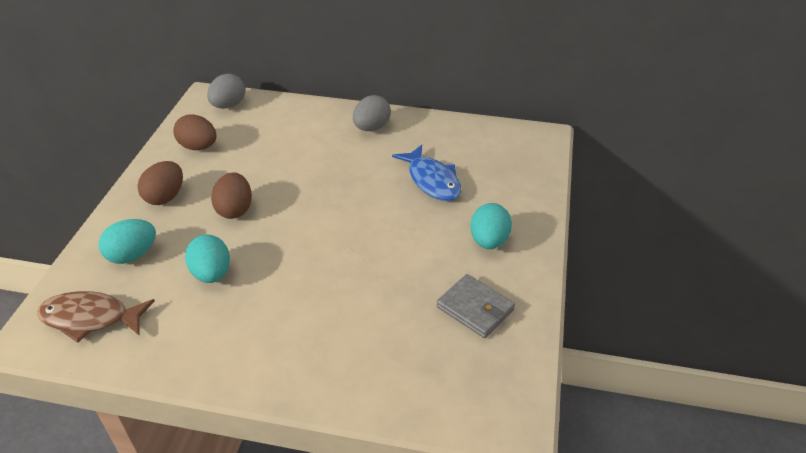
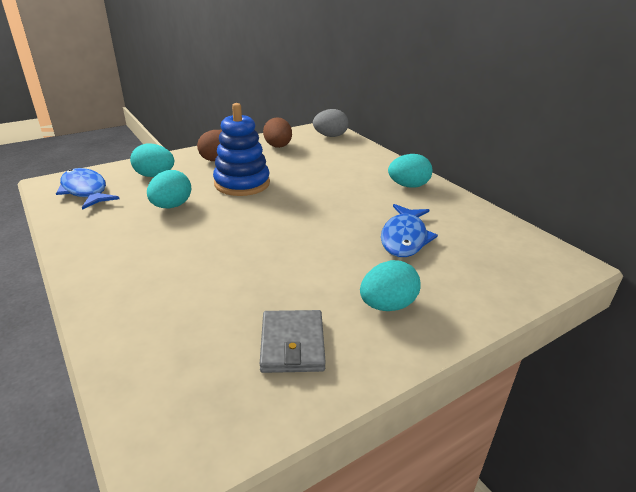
camera: 45 degrees right, 10 degrees down
brown fish [37,291,155,343] -> blue fish [56,168,119,210]
brown egg [211,172,252,219] -> blue stacking toy [213,103,270,196]
grey egg [353,95,391,131] -> turquoise egg [388,154,432,188]

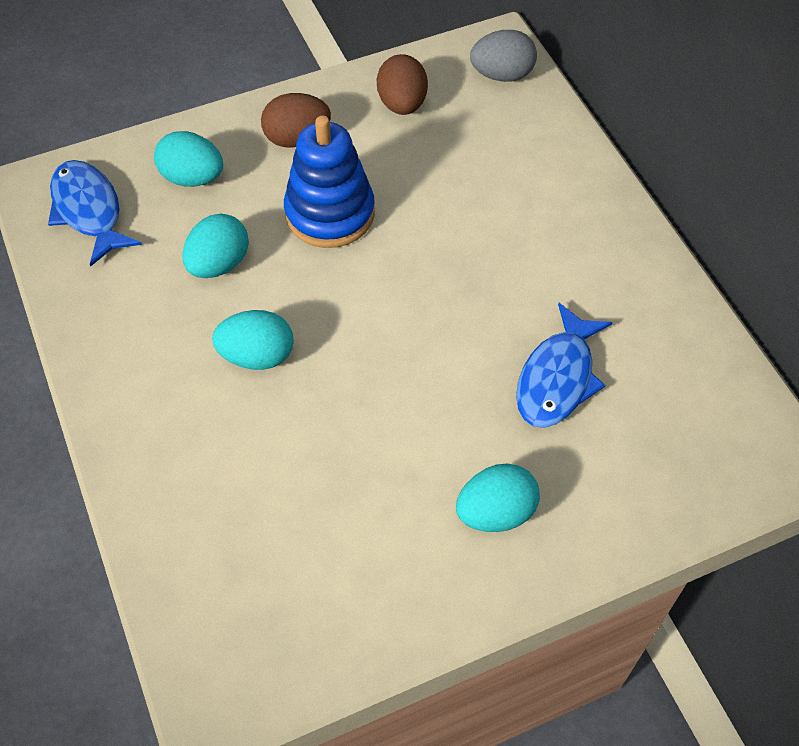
camera: 10 degrees right, 25 degrees up
grey wallet [260,310,326,373] -> none
turquoise egg [388,154,432,188] -> turquoise egg moved to [212,310,294,370]

